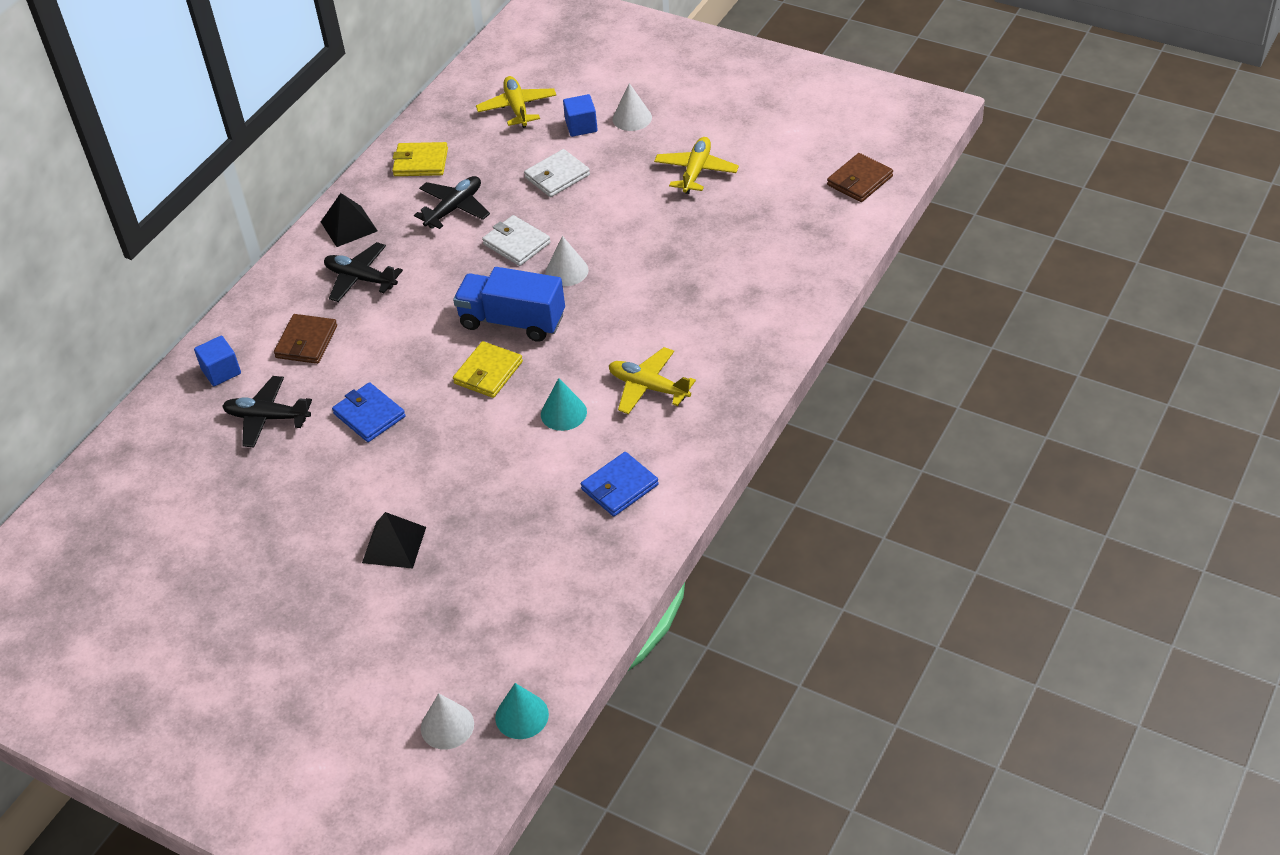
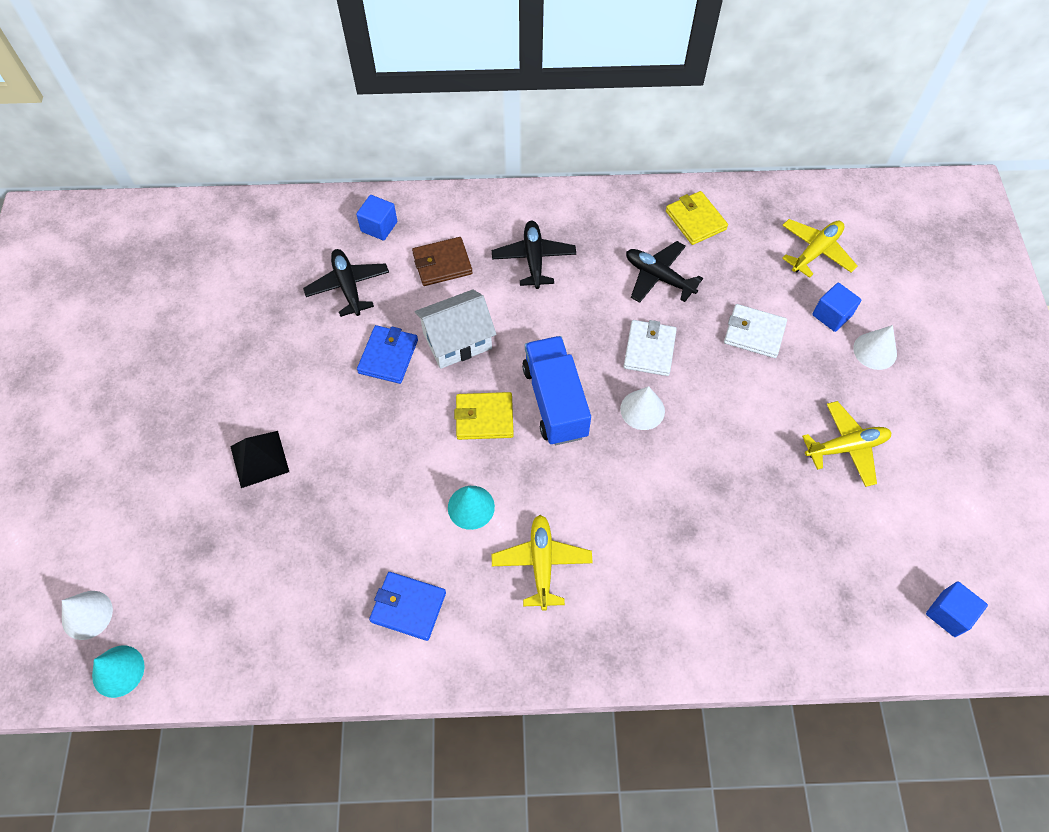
camera: 55 degrees right, 15 degrees up
black pyramid [321,193,378,247] -> none
black plane [414,176,490,229] -> black plane turned 150 degrees counterclockwise [626,241,703,303]
brown wallet [827,153,893,202] -> blue cube [926,581,988,637]
none -> white house [414,289,497,369]

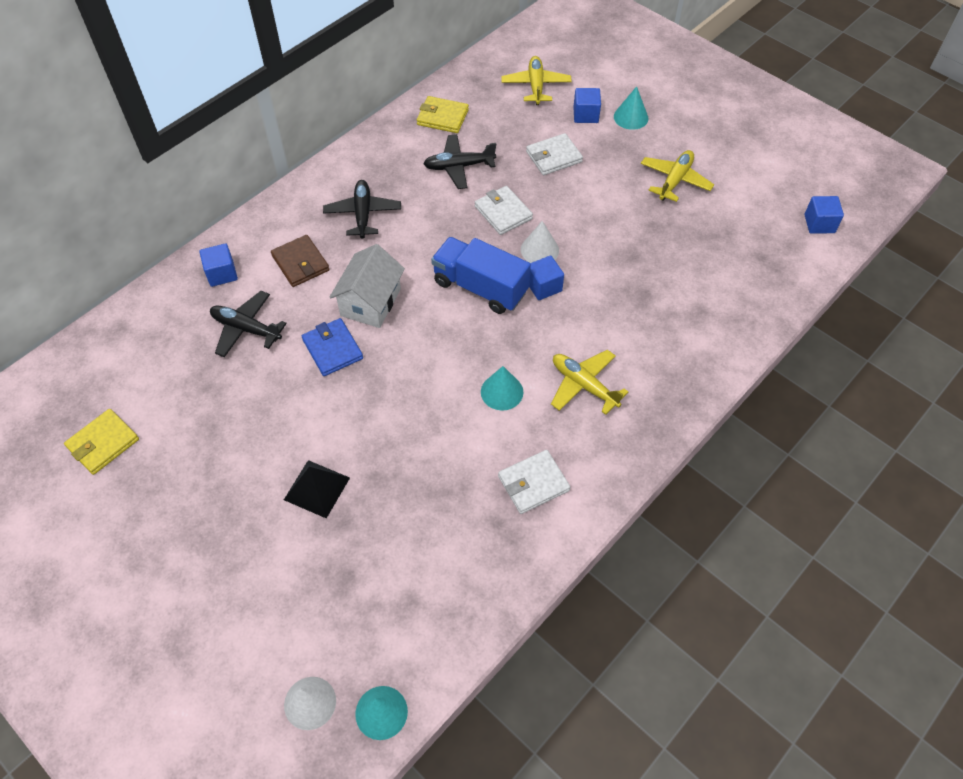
camera: 45 degrees left, 5 degrees down
blue wallet [369,572,446,641] -> white wallet [498,450,570,514]
brown wallet [412,237,473,286] -> brown wallet turned 60 degrees counterclockwise [271,235,330,287]
yellow wallet [454,392,514,440] -> yellow wallet moved to [64,409,139,475]
black plane [492,221,576,289] -> black plane turned 45 degrees clockwise [323,180,401,239]
white cone [853,325,897,370] -> turquoise cone [614,86,648,130]
none -> blue cube [529,255,564,300]

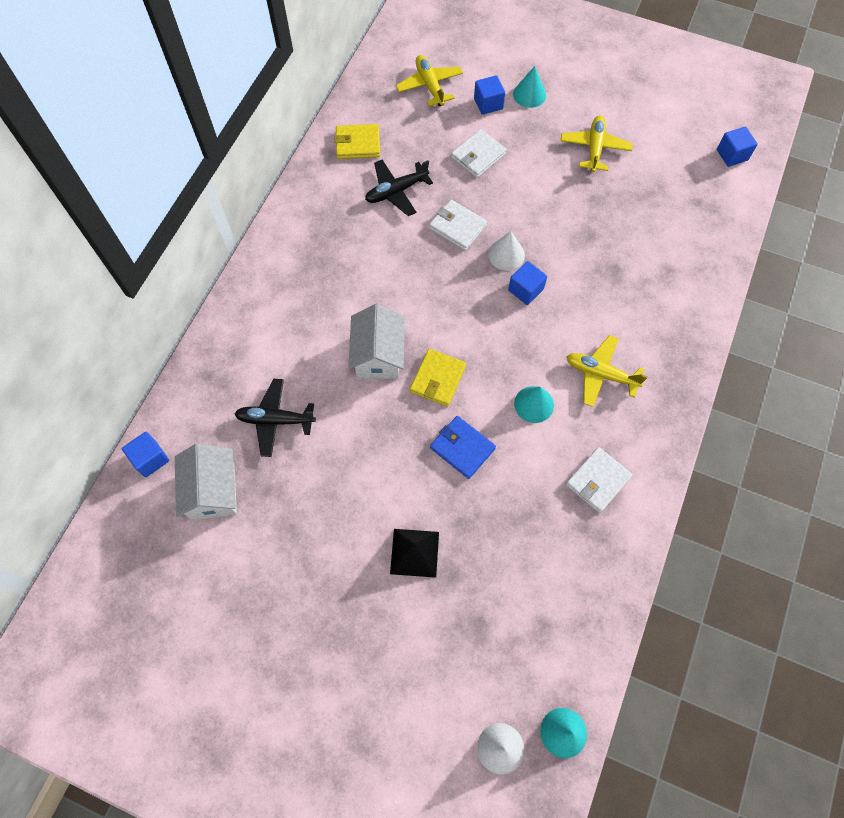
camera: 20 degrees left, 10 degrees up
yellow wallet [64,409,139,475] -> yellow wallet moved to [410,349,466,406]
blue cube [199,243,238,287] -> blue cube moved to [122,432,169,477]
brown wallet [271,235,330,287] -> none
blue wallet [302,318,363,376] -> blue wallet moved to [430,416,496,479]
black plane [323,180,401,239] -> none
blue truck [431,237,531,314] -> none
none -> white house [175,444,237,521]

